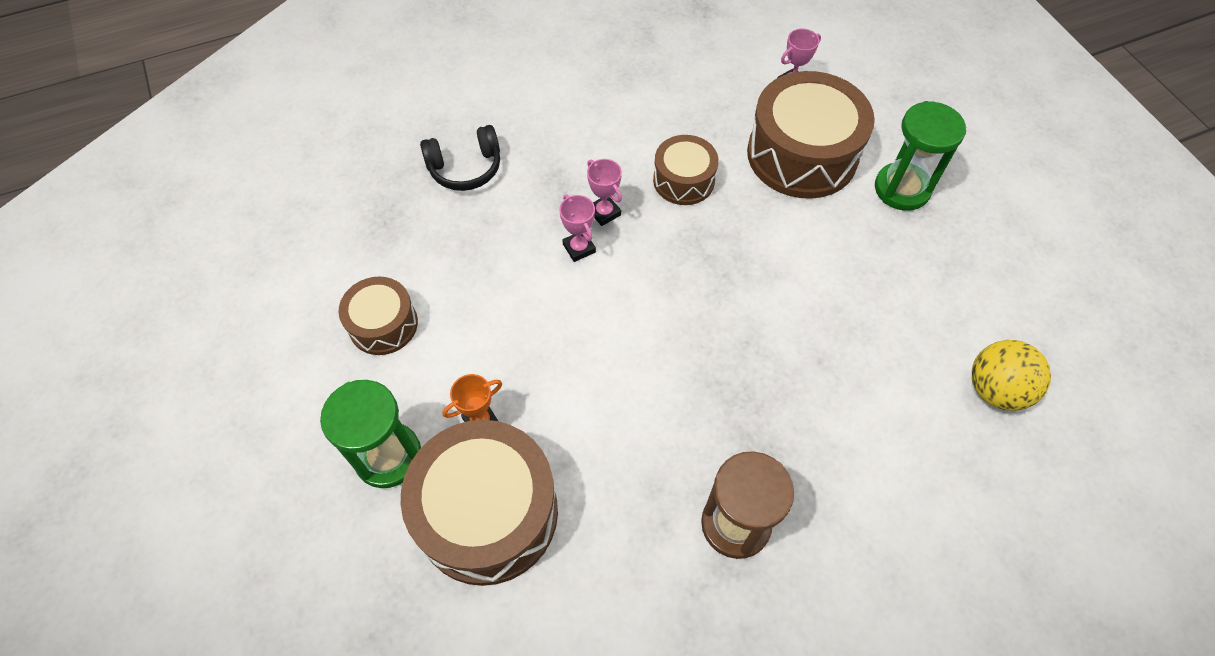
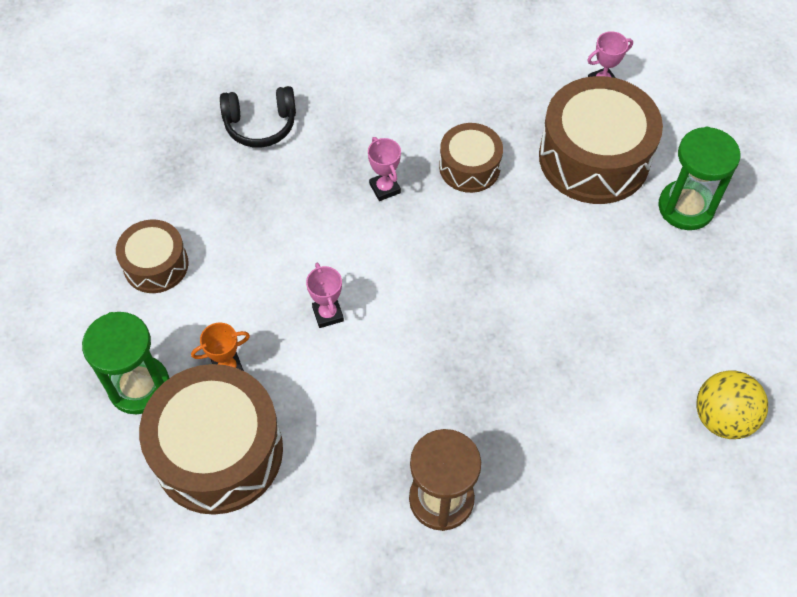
camera: 10 degrees right, 0 degrees up
pink trophy [559,194,596,262] -> pink trophy moved to [306,263,344,328]

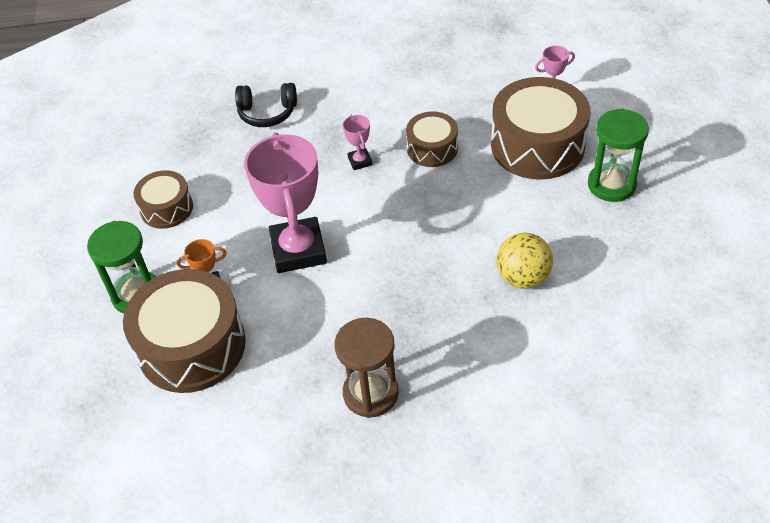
camera: 10 degrees right, 10 degrees down
pink trophy [306,263,344,328] -> pink trophy [244,132,327,273], size x2.33
yellow ball [696,370,768,439] -> yellow ball moved to [496,233,553,289]

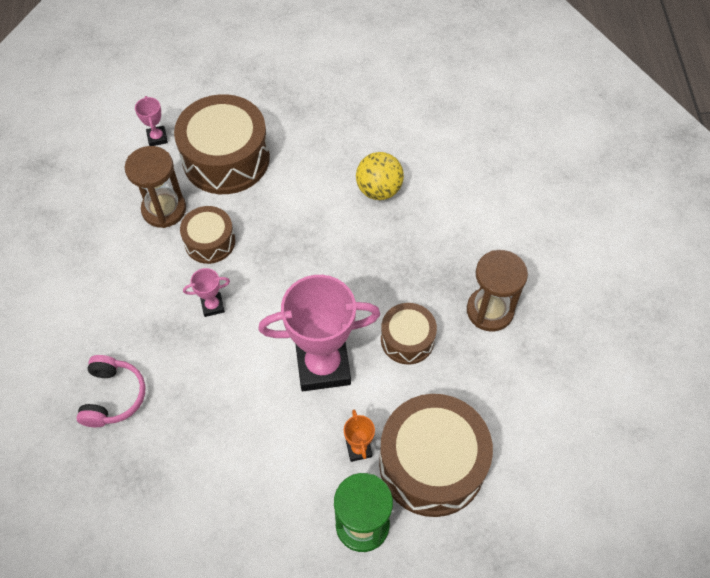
camera: 90 degrees left, 10 degrees up
brown drum [133,170,193,229] -> brown drum moved to [381,303,437,365]
black headphones [235,83,297,127] -> pink headphones [76,355,146,427]
green hourglass [588,109,649,202] -> none
none -> brown hourglass [125,146,186,228]

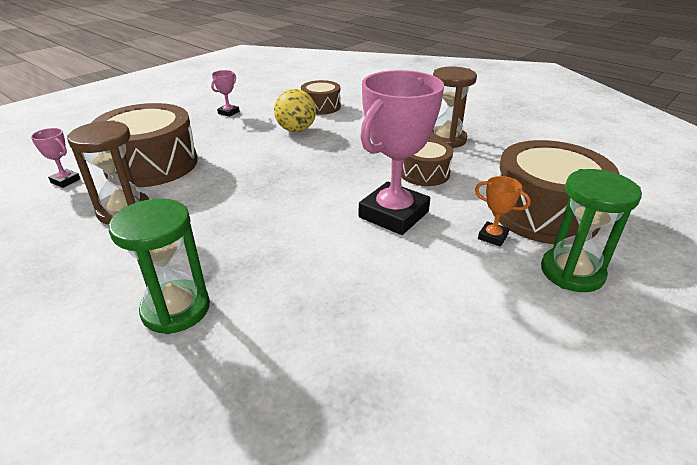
camera: 45 degrees left, 25 degrees down
pink headphones [76,355,146,427] -> none
brown drum [180,206,235,264] -> brown drum moved to [301,80,341,115]
pink trophy [183,268,230,317] -> pink trophy moved to [211,70,240,117]
none -> green hourglass [108,198,210,334]

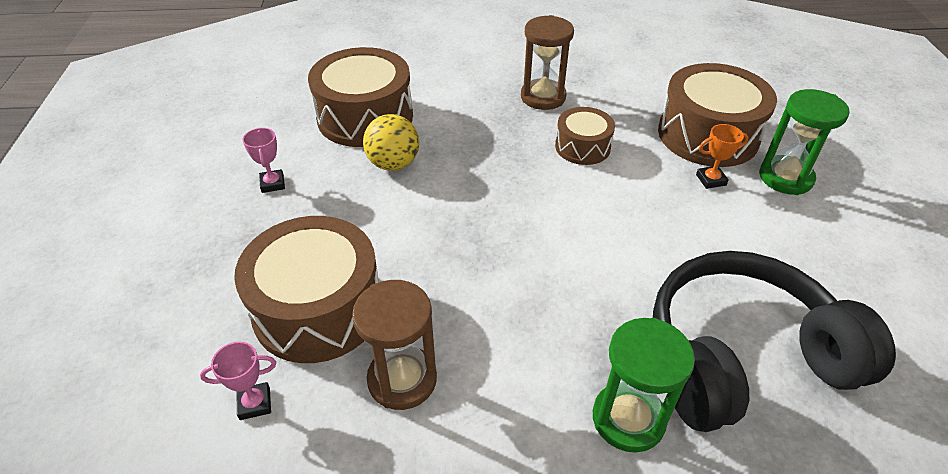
camera: 45 degrees left, 10 degrees up
brown drum [301,80,341,115] -> brown drum [308,47,413,147], size x1.82
pink trophy [359,70,444,235] -> none
none -> black headphones [653,251,896,432]

